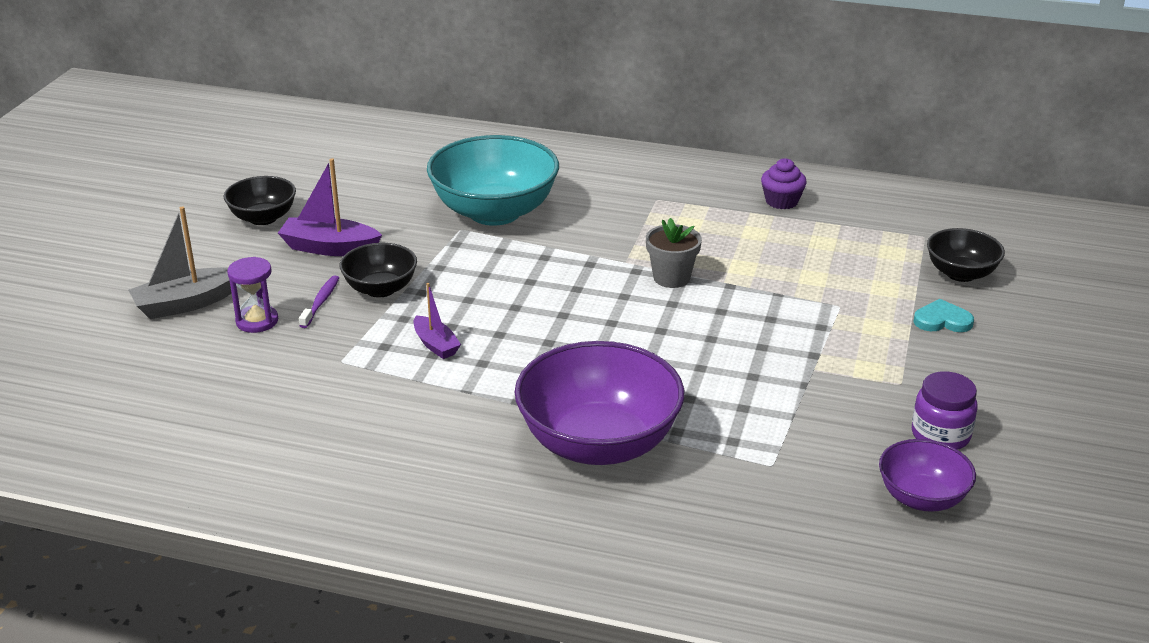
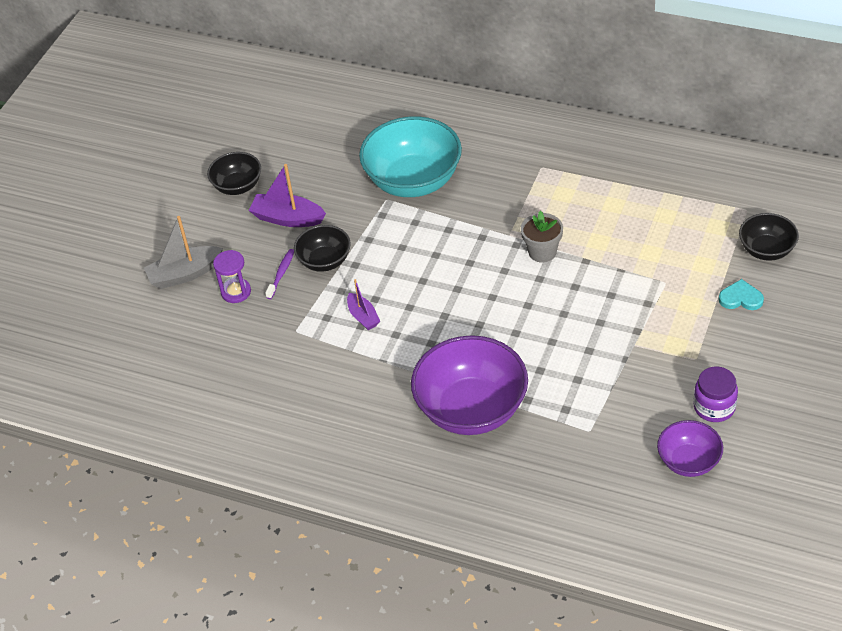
camera: 10 degrees right, 15 degrees up
purple cupcake [761,158,807,209] -> none

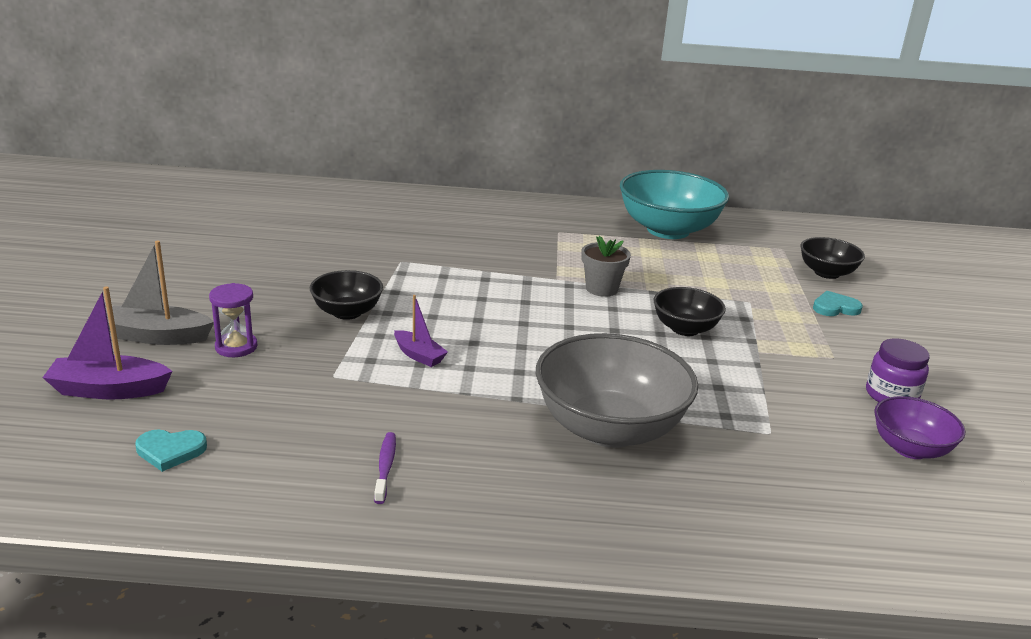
camera: 25 degrees left, 20 degrees down
grey boat [144,216,223,289] -> grey boat turned 45 degrees clockwise [106,241,214,345]
black bowl [207,152,261,195] -> black bowl moved to [654,287,726,336]
purple boat [248,164,326,227] -> purple boat moved to [42,286,173,400]
purple toothbrush [265,249,294,299] -> purple toothbrush moved to [374,432,396,504]
turquoise bowl [359,116,462,197] -> turquoise bowl moved to [620,170,729,239]
purple bowl [411,335,528,435] -> grey bowl [536,333,698,448]
none -> turquoise heart [135,430,207,472]

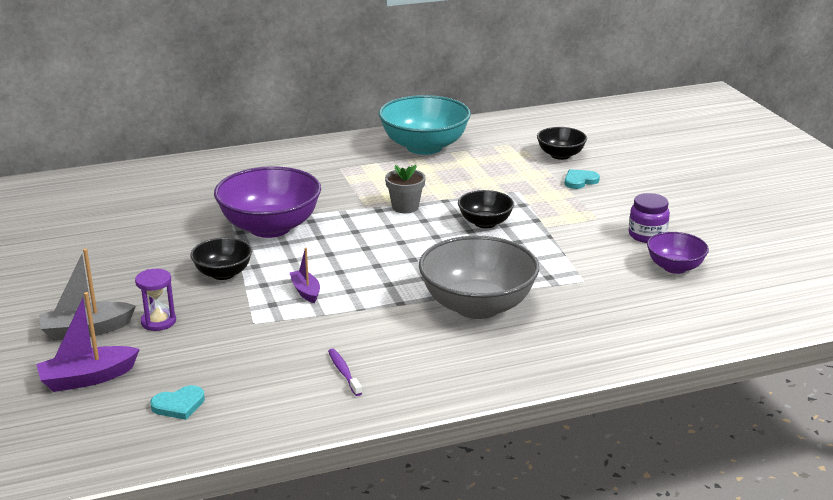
camera: 20 degrees left, 0 degrees up
purple boat [394,295,448,367] -> purple boat turned 135 degrees counterclockwise [290,248,320,303]
none -> purple bowl [214,166,321,238]

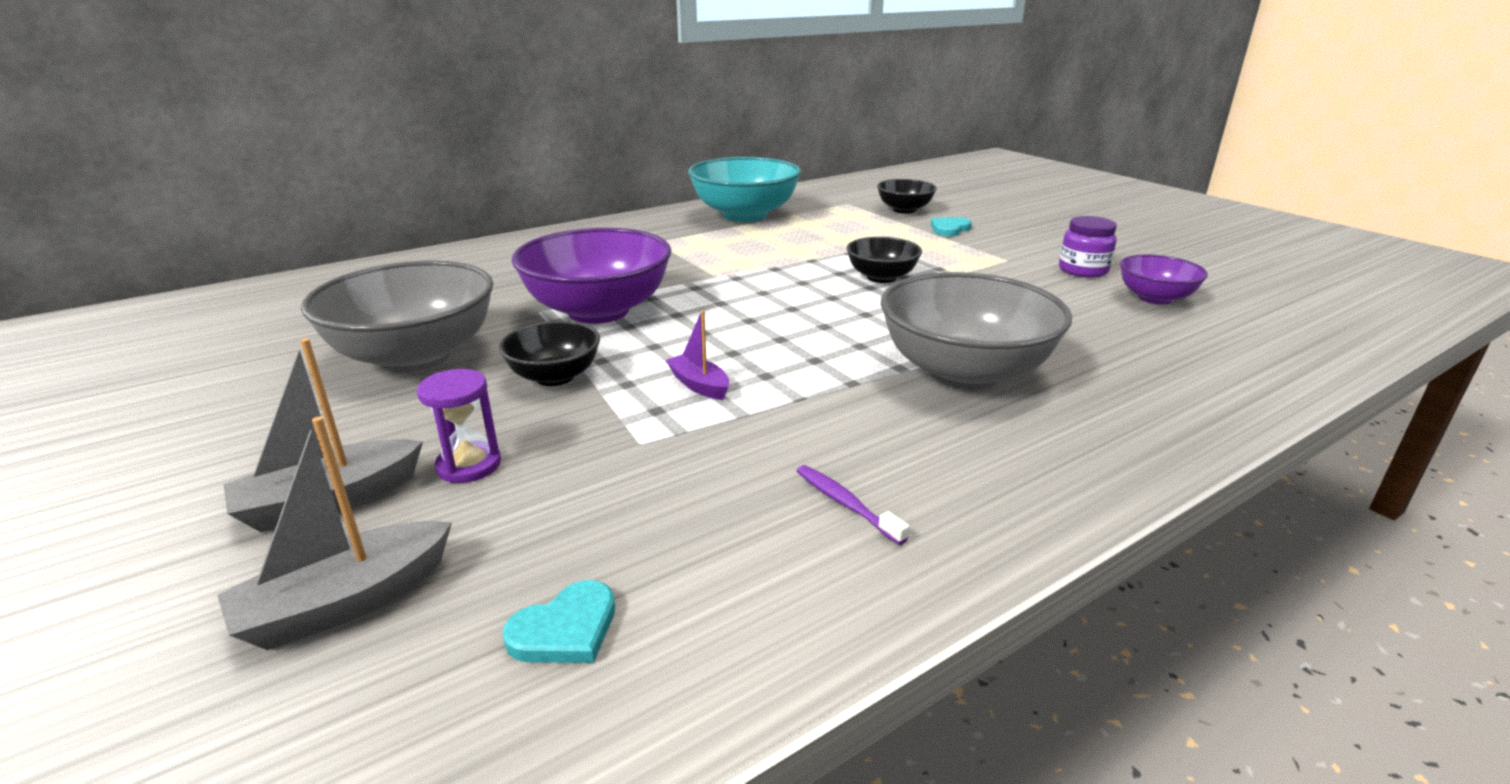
camera: 15 degrees left, 0 degrees up
purple boat [36,292,140,392] -> grey boat [217,416,452,650]
grey flower pot [385,165,426,213] -> none
none -> grey bowl [301,261,494,372]

